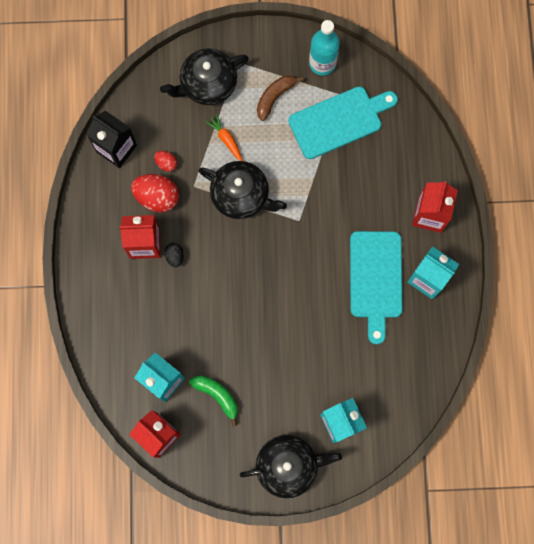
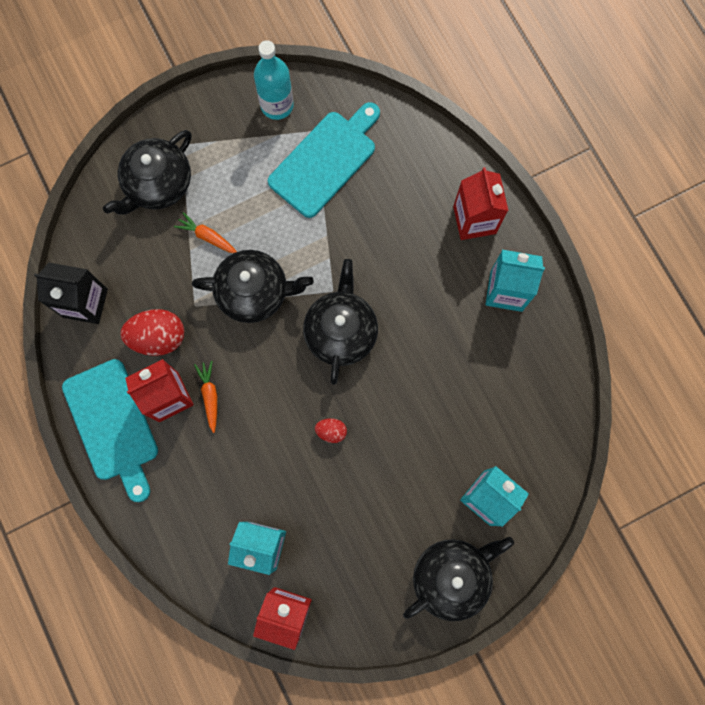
camera: 25 degrees left, 0 degrees up
red egg [154,151,177,172] -> red egg moved to [315,418,347,443]
black egg [164,243,184,267] -> orange carrot [194,361,217,433]
green banana [189,376,238,426] -> none
brown banana [257,75,304,121] -> none
turquoise cutting board [350,231,402,344] -> turquoise cutting board moved to [62,359,158,502]
none -> black teapot [303,259,378,385]

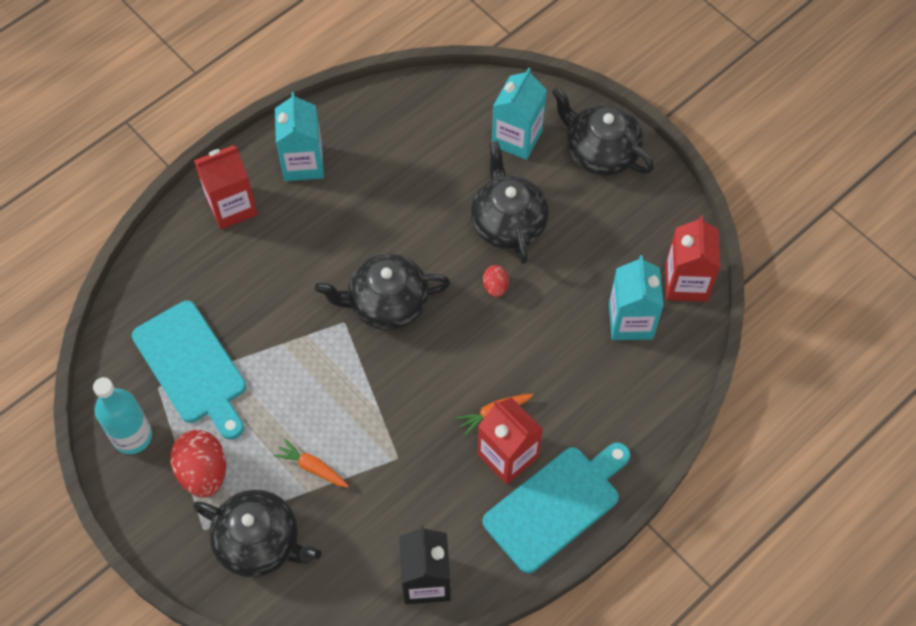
camera: 105 degrees left, 15 degrees down
red egg [120,309,184,356] -> red egg moved to [171,430,226,497]
orange carrot [174,212,237,253] -> orange carrot turned 105 degrees clockwise [274,439,348,487]
black teapot [192,250,314,323] -> black teapot moved to [470,141,549,264]
turquoise cutting board [268,102,380,218] -> turquoise cutting board turned 150 degrees counterclockwise [132,301,246,440]

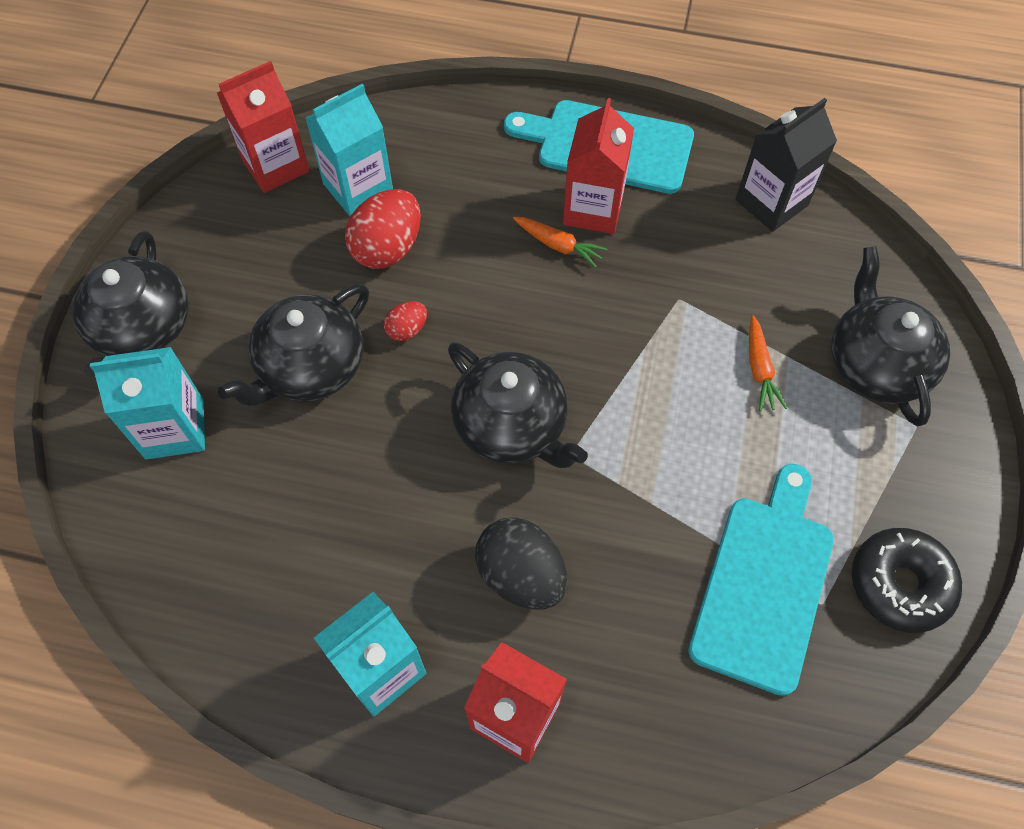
camera: 125 degrees left, 0 degrees up
turquoise bottle [93,377,152,454] -> black donut [852,528,962,633]
red egg [171,430,226,497] -> red egg moved to [345,189,421,269]
none -> black egg [475,517,567,610]

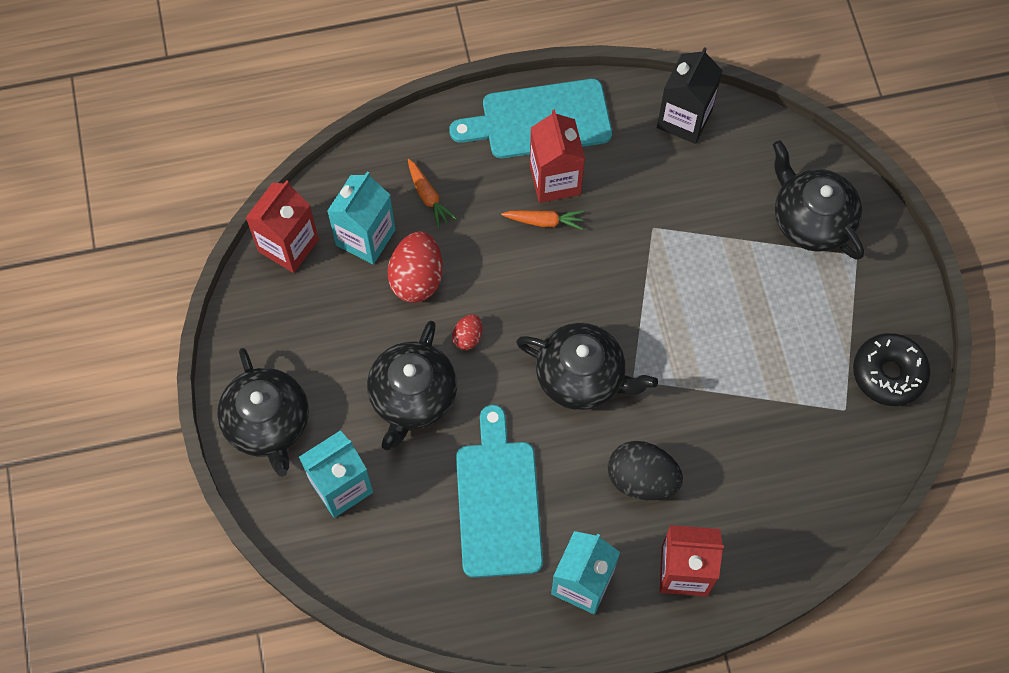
camera: 25 degrees left, 5 degrees up
turquoise cutting board [688,464,834,696] -> turquoise cutting board moved to [456,405,543,578]
orange carrot [749,316,787,411] -> orange carrot moved to [408,159,456,228]

